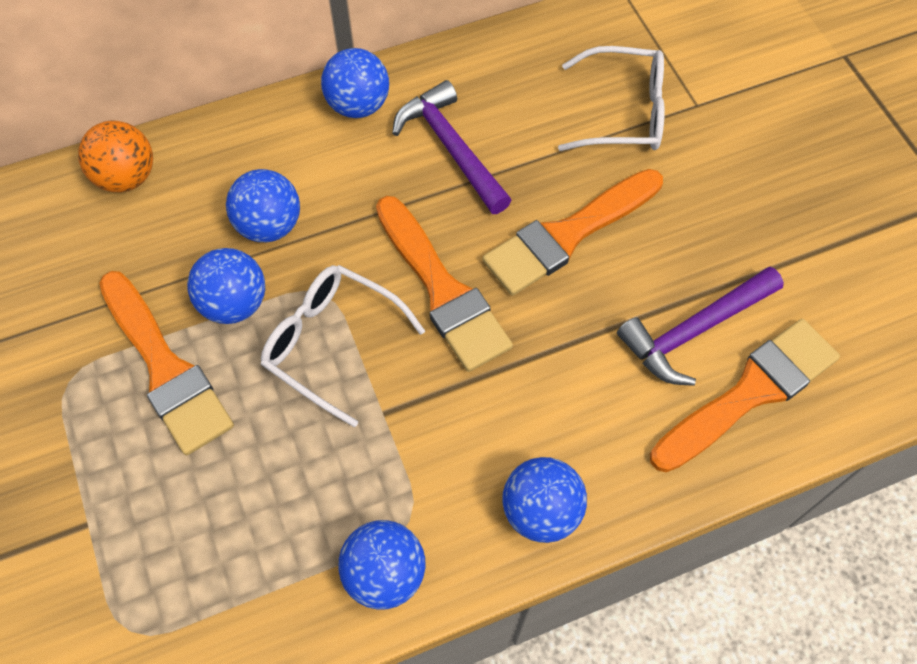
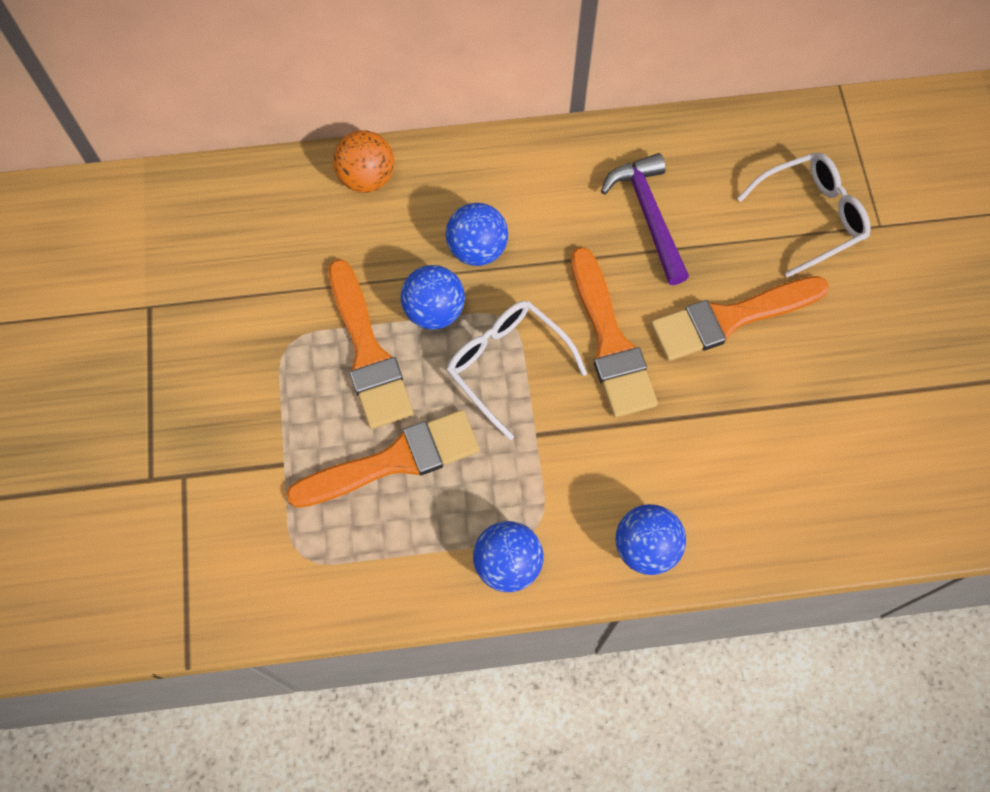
camera: 15 degrees right, 5 degrees up
blue ball [321,48,389,118] -> none
white glasses [558,46,665,151] -> white glasses turned 45 degrees counterclockwise [737,153,871,278]
purple hammer [617,266,784,386] -> none
orange brush [650,319,840,472] -> orange brush moved to [286,410,480,508]

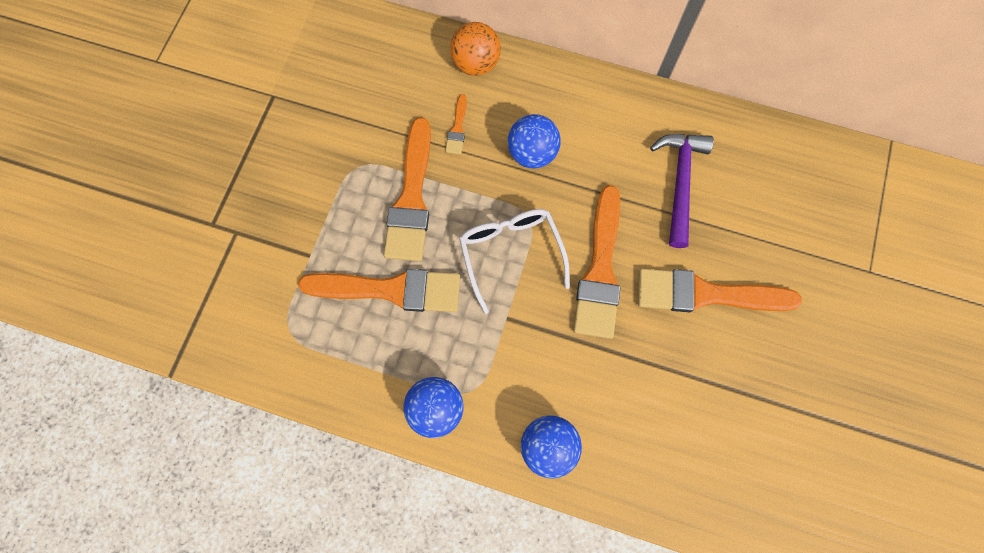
camera: 25 degrees right, 5 degrees up
blue ball [401,265,465,330] -> none
white glasses [737,153,871,278] -> none
none -> orange brush [445,94,467,154]

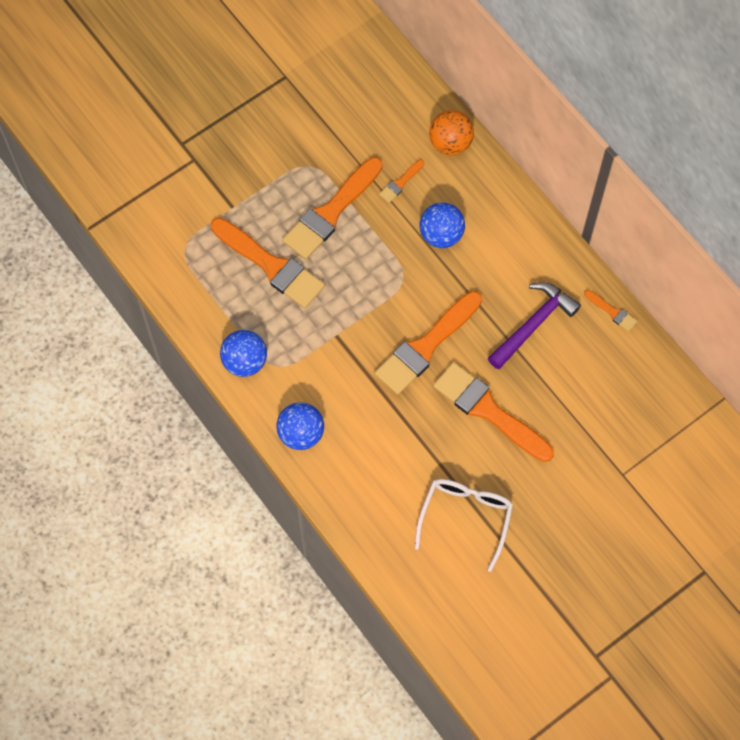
camera: 35 degrees right, 5 degrees down
white glasses [459,209,570,314] -> white glasses moved to [415,479,513,572]
none -> orange brush [584,290,637,331]

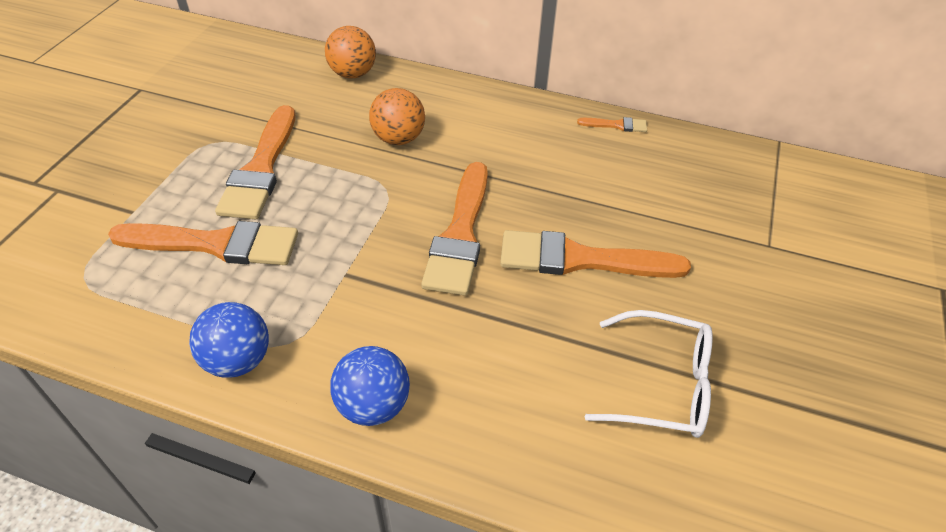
camera: 35 degrees left, 20 degrees down
orange brush [379,159,424,203] -> none
white glasses [415,479,513,572] -> white glasses turned 120 degrees clockwise [585,310,713,438]
blue ball [420,202,465,248] -> orange ball [369,88,425,145]
purple hammer [488,282,581,370] -> none

